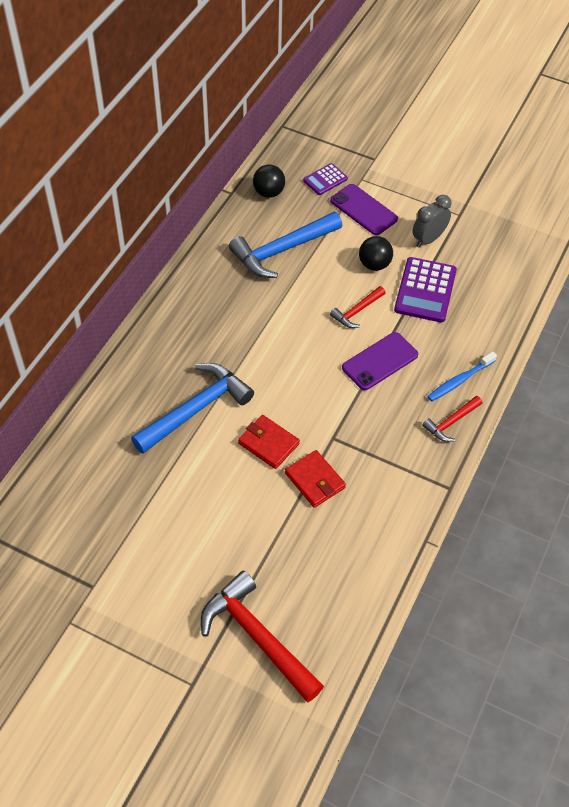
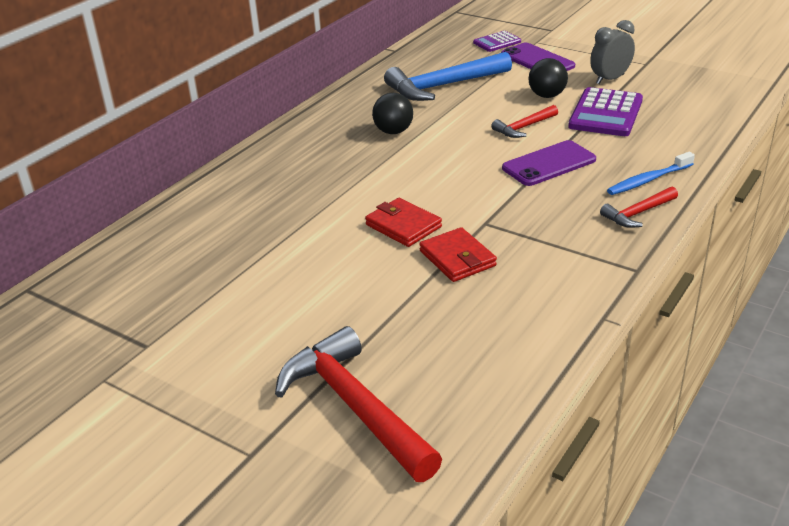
camera: 10 degrees right, 20 degrees down
blue hammer [131,363,254,454] -> none
black ball [253,164,285,198] -> black ball moved to [372,93,413,134]

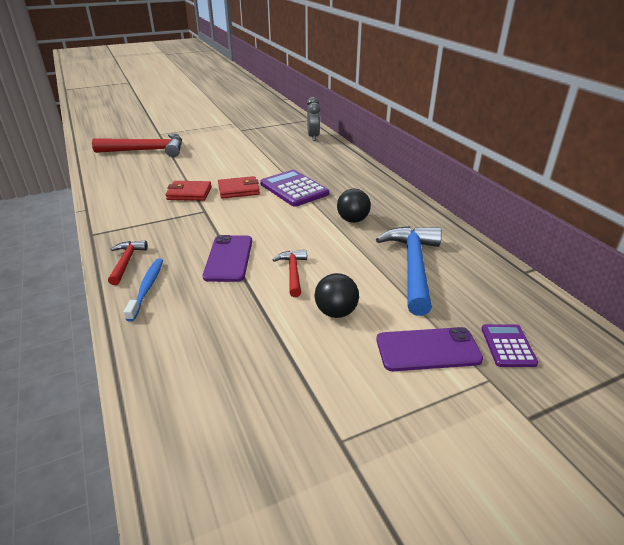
camera: 120 degrees right, 0 degrees up
purple calculator [568,87,643,136] -> purple calculator moved to [260,170,329,207]
grey clock [590,20,635,84] -> grey clock moved to [307,97,320,141]

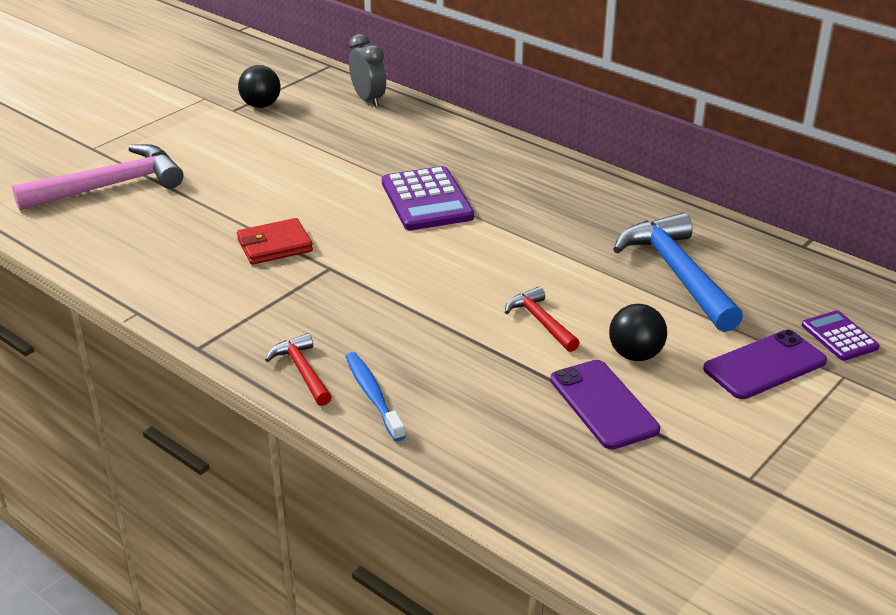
camera: 25 degrees left, 0 degrees up
red hammer [92,133,182,157] -> pink hammer [12,144,183,211]
purple phone [203,235,252,282] -> purple phone moved to [550,360,660,450]
red wallet [218,176,260,199] -> none
purple calculator [260,170,329,207] -> purple calculator turned 135 degrees counterclockwise [382,166,474,230]
black ball [337,189,371,223] -> black ball moved to [238,65,281,108]

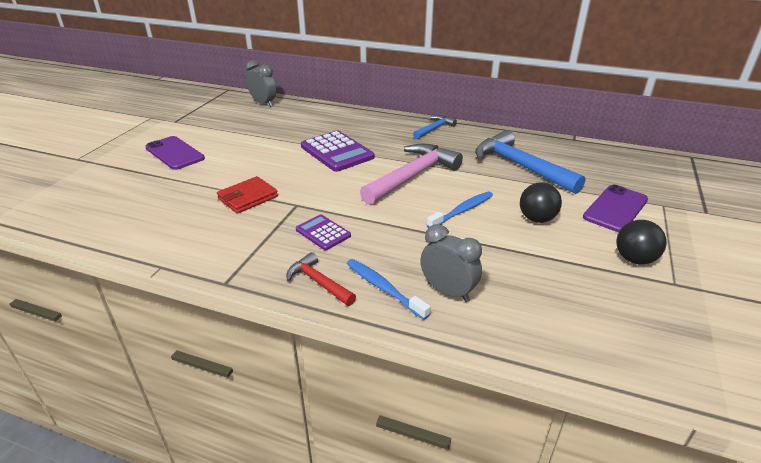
camera: 20 degrees left, 0 degrees up
pink hammer [12,144,183,211] -> pink hammer moved to [360,144,463,205]
black ball [238,65,281,108] -> black ball moved to [616,220,667,265]
red hammer [505,287,580,352] -> blue toothbrush [427,191,493,228]
purple phone [550,360,660,450] -> purple phone moved to [145,136,205,170]
purple calculator [802,310,880,361] -> purple calculator moved to [296,214,351,250]
none -> blue hammer [413,115,457,139]
none -> grey clock [420,224,482,302]

